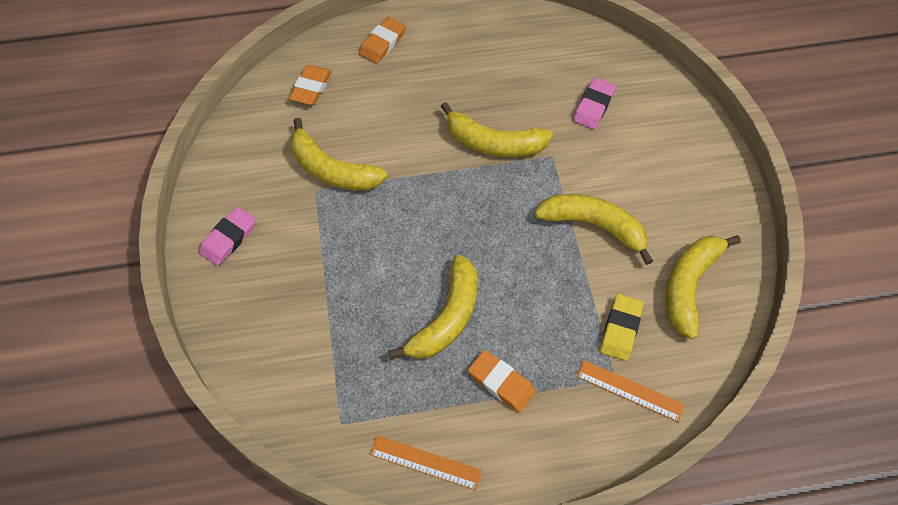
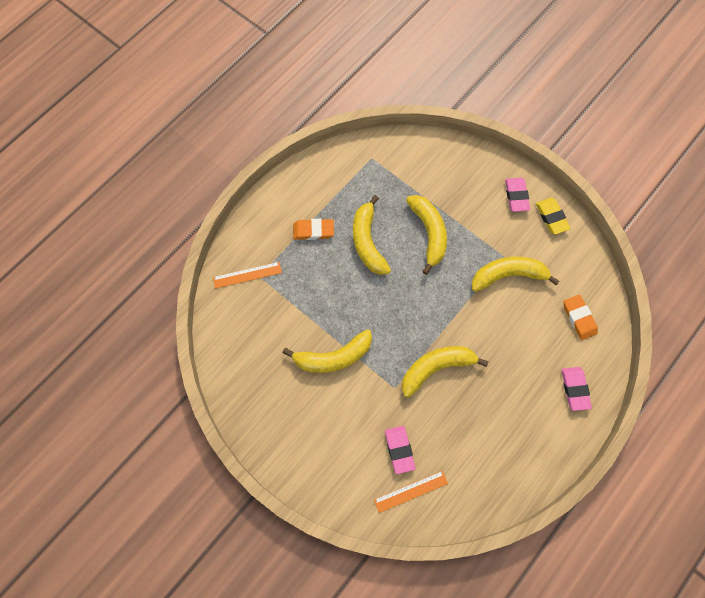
camera: 140 degrees right, 10 degrees up
orange eraser [359,16,406,64] -> pink eraser [562,367,592,411]
orange ruler [370,436,482,490] -> orange ruler moved to [374,471,448,513]
yellow eraser [600,294,644,361] -> yellow eraser moved to [536,198,571,235]
yellow banana [666,235,741,339] -> yellow banana moved to [406,195,447,275]

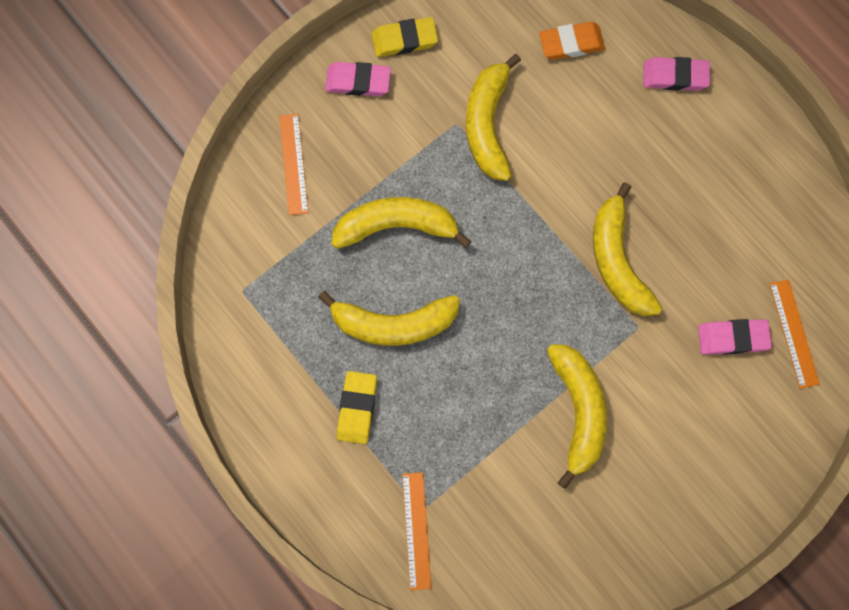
camera: 80 degrees left, 5 degrees up
orange eraser [293,219,334,240] -> yellow eraser [337,371,377,444]
none -> orange ruler [279,114,309,215]

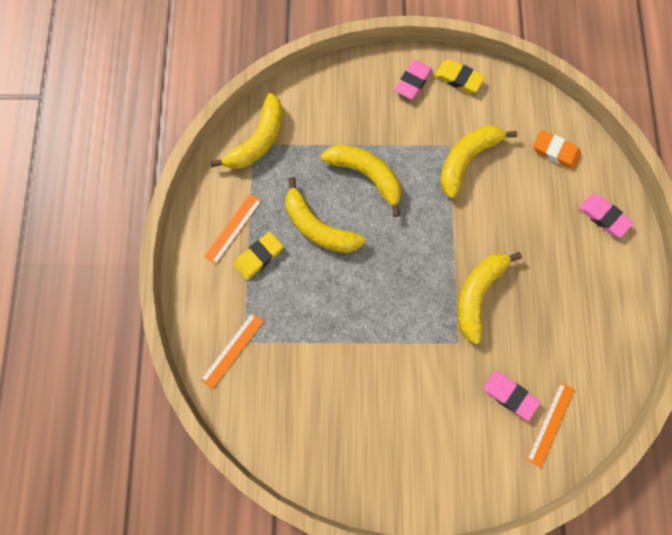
camera: 40 degrees right, 0 degrees up
orange ruler [279,114,309,215] -> orange ruler moved to [204,194,261,264]
pink eraser [325,62,391,96] -> pink eraser turned 75 degrees clockwise [395,60,432,100]
yellow banana [547,344,607,489] -> yellow banana moved to [210,93,283,169]

